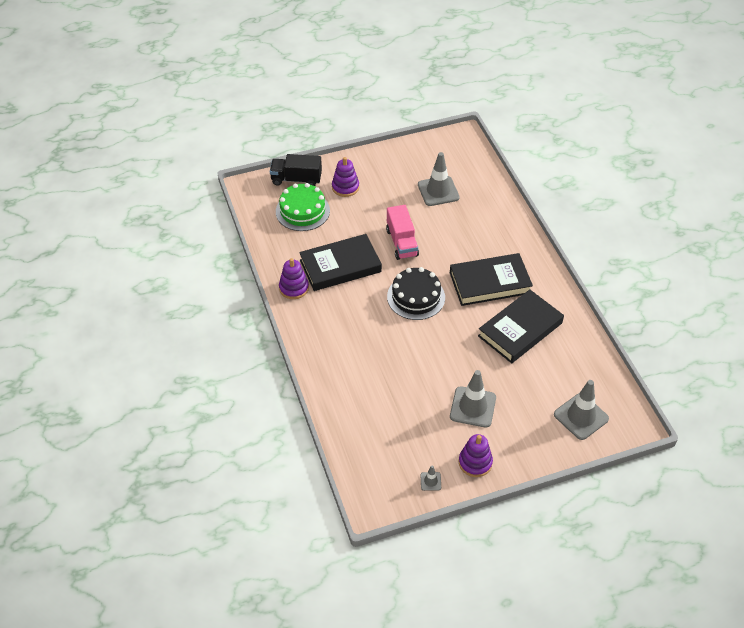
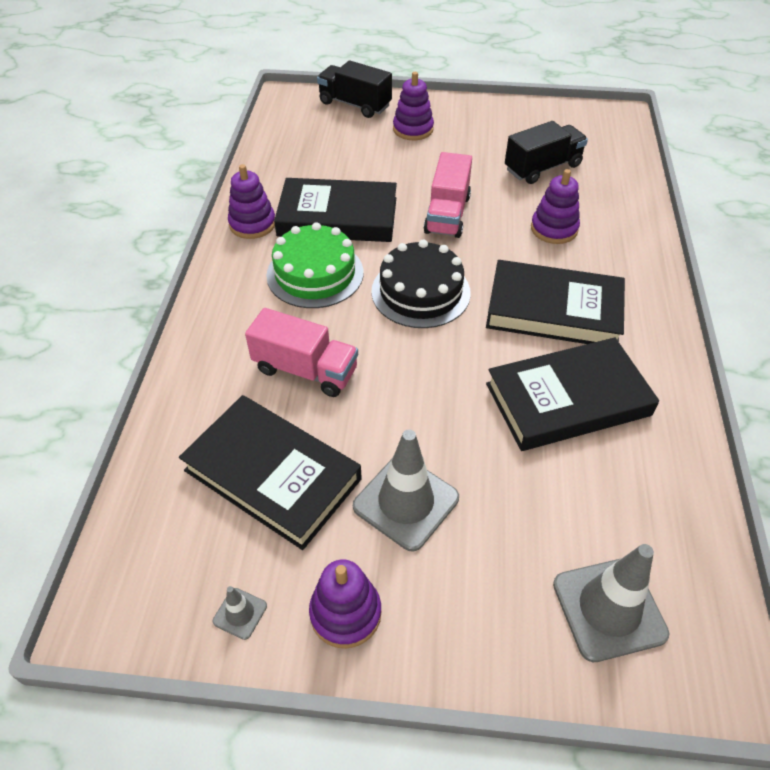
camera: 25 degrees right, 0 degrees up
green cake [276,183,330,231] -> green cake moved to [266,222,363,308]
grey traffic cone [418,152,460,206] -> black truck [505,121,588,184]
none -> black book [179,395,361,550]
none -> pink truck [245,308,358,397]
none -> purple stacking toy [531,169,580,244]

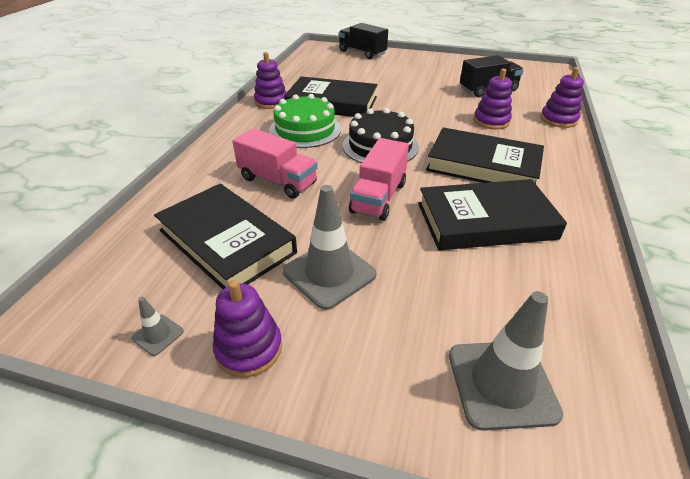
camera: 10 degrees right, 10 degrees down
purple stacking toy [393,72,434,140] -> purple stacking toy moved to [540,67,584,128]
pink truck [423,152,472,238] -> pink truck moved to [349,138,409,221]

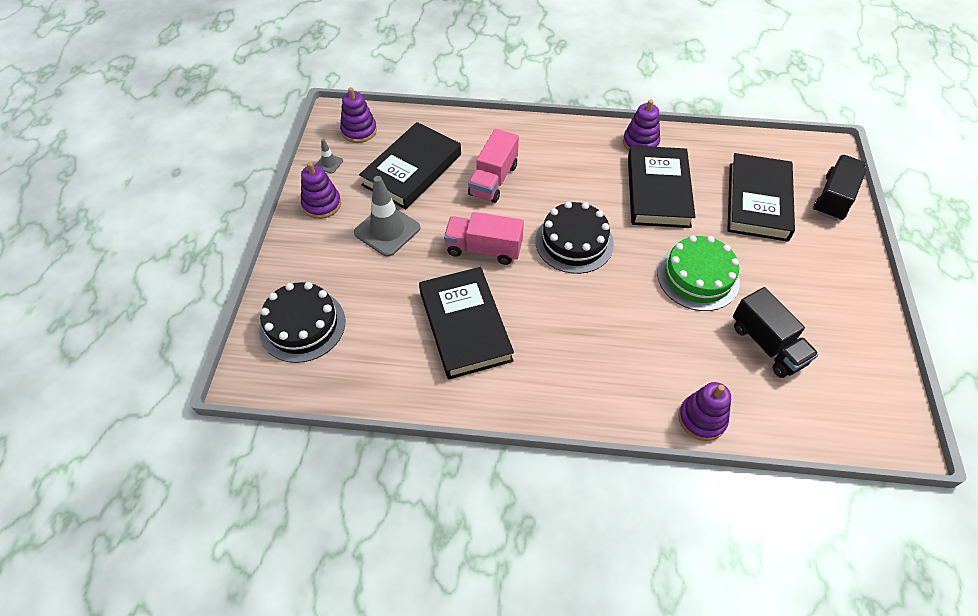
camera: 80 degrees right, 15 degrees up
green cake [269,94,341,148] -> green cake moved to [657,235,740,311]
black book [426,127,544,184] -> black book moved to [727,153,795,242]
grey traffic cone [449,291,563,431] -> black cake [259,282,345,363]
purple stacking toy [473,69,512,129] -> purple stacking toy moved to [340,87,377,143]

